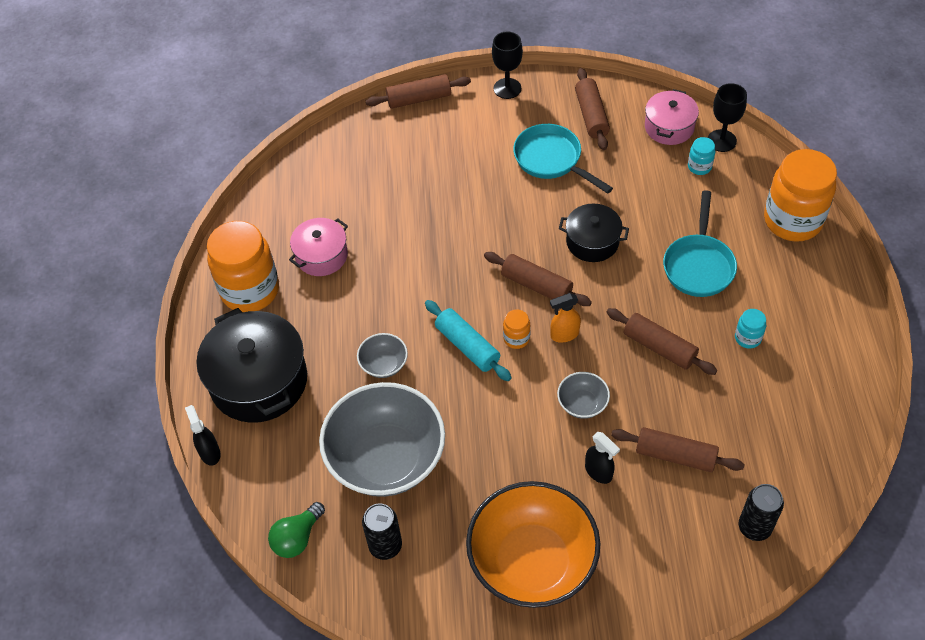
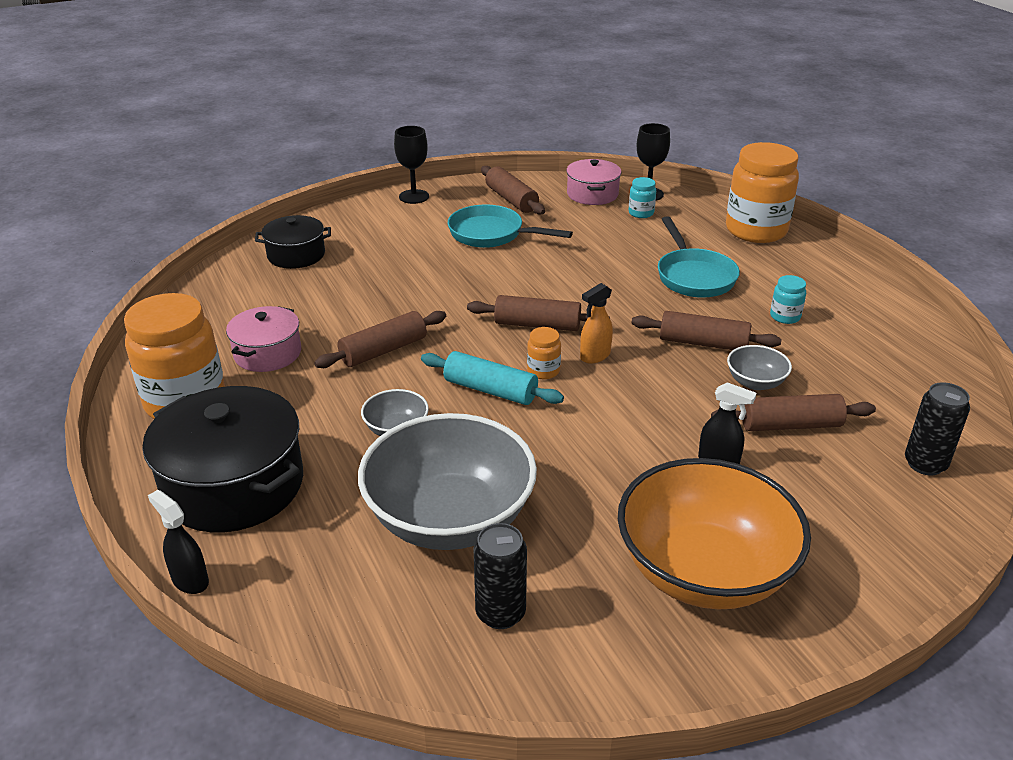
camera: 25 degrees left, 20 degrees down
green light bulb [268,502,325,558] -> none
brown rolling pin [366,74,471,109] -> brown rolling pin moved to [314,311,446,368]
grey bowl [557,372,610,419] -> grey bowl moved to [727,345,792,390]
black pot [559,204,629,262] -> black pot moved to [255,215,331,269]

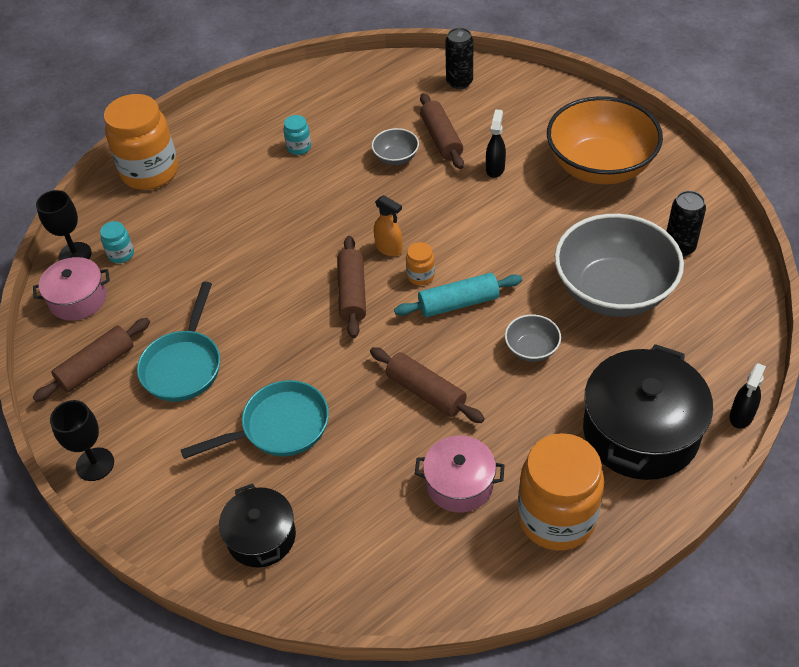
camera: 100 degrees left, 15 degrees up
turquoise rolling pin [421,351,564,405] -> turquoise rolling pin turned 60 degrees clockwise [394,273,522,317]
brown rolling pin [631,311,782,350] -> none
turquoise pan [658,216,740,298] -> turquoise pan moved to [181,380,329,459]

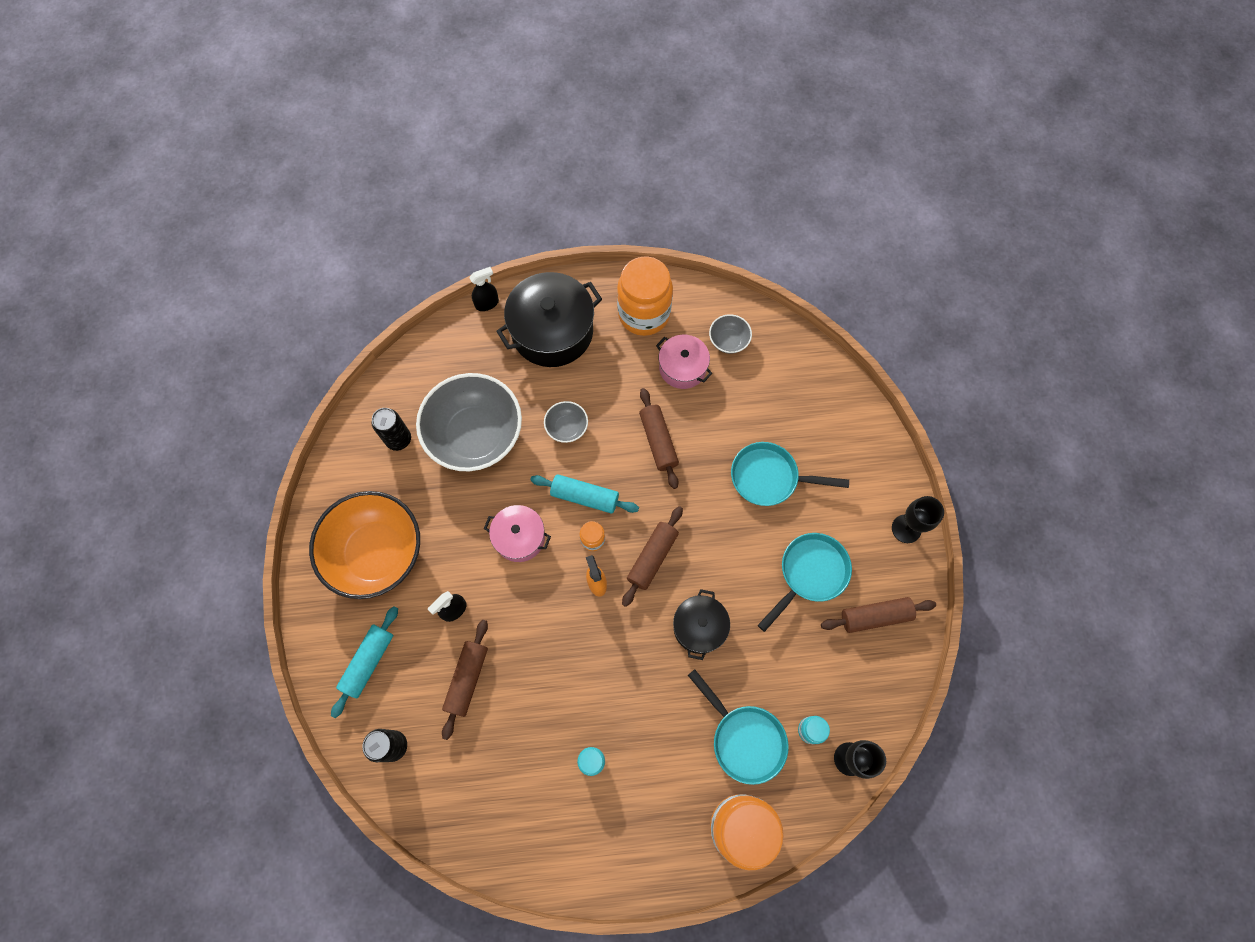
camera: 150 degrees left, 20 degrees up
pink pot [33,257,110,321] -> pink pot moved to [484,505,551,562]
black pot [219,483,296,568] -> black pot moved to [673,589,730,660]
grey bowl [372,128,419,165] -> grey bowl moved to [709,314,752,354]
none -> turquoise rolling pin [331,606,398,718]
none -> turquoise pan [688,669,789,785]

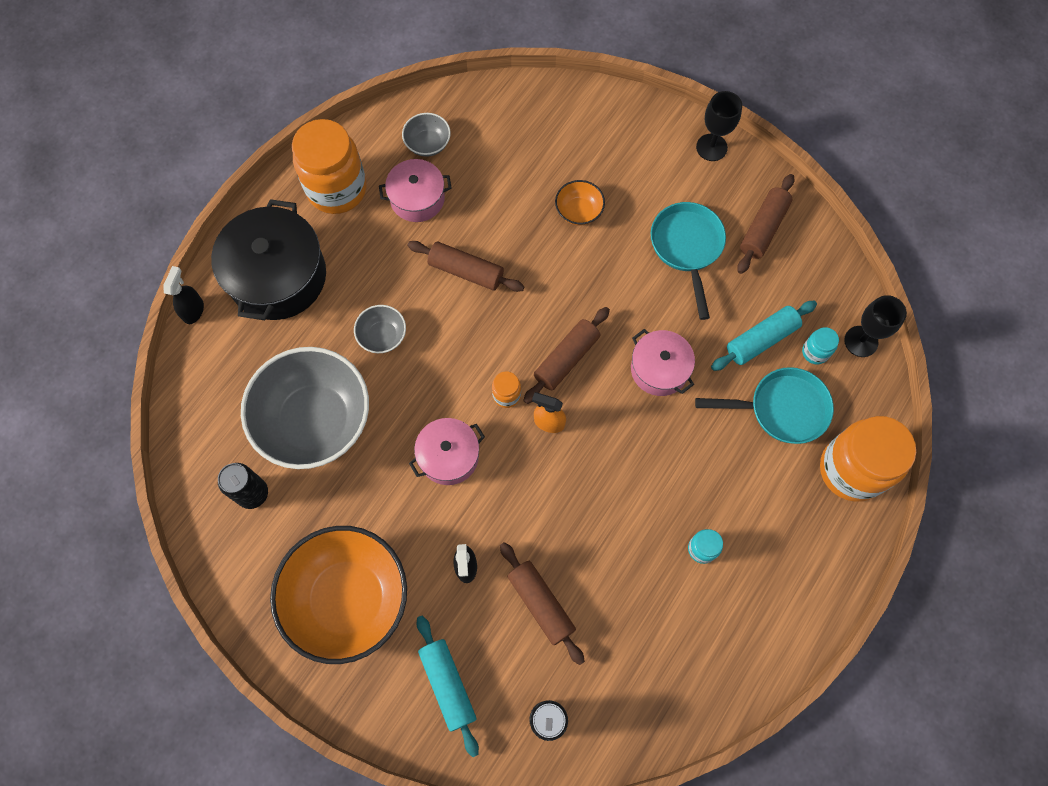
camera: 50 degrees left, 0 degrees up
turquoise rolling pin [530,474,639,513] -> turquoise rolling pin moved to [711,300,817,371]
brown rolling pin [622,506,683,607] -> brown rolling pin turned 60 degrees clockwise [523,307,610,404]
black pot [673,589,730,660] -> pink pot [631,329,695,396]
turquoise pan [731,442,849,506] -> orange bowl [555,180,605,225]

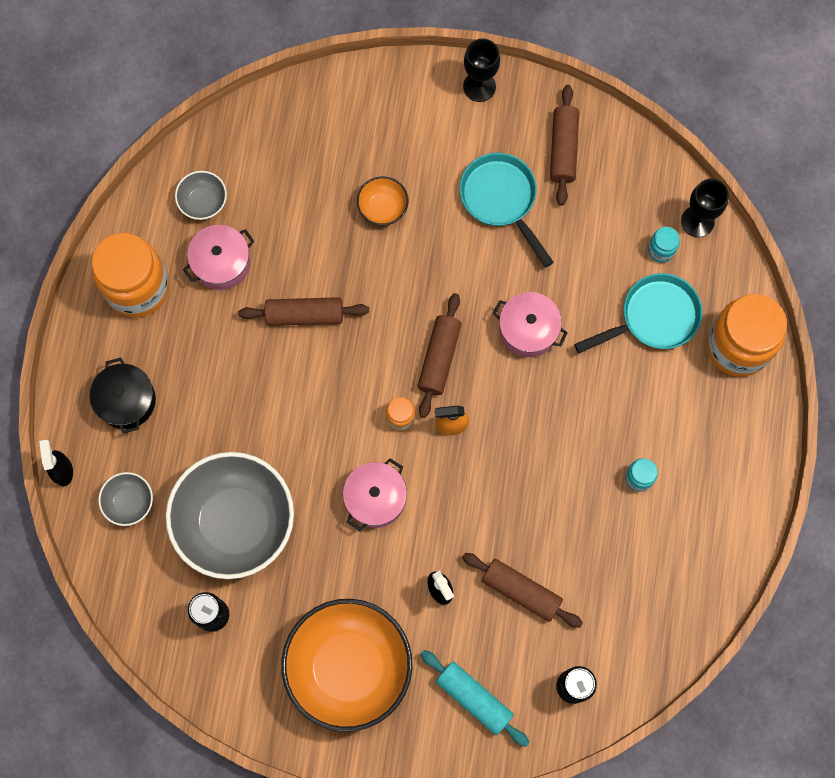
camera: 25 degrees left, 5 degrees up
black pot [211,199,326,320] -> black pot [89,357,156,434], size x0.57
grey bowl [354,305,406,353] -> grey bowl moved to [98,472,153,526]
turquoise rolling pin [711,300,817,371] -> none

